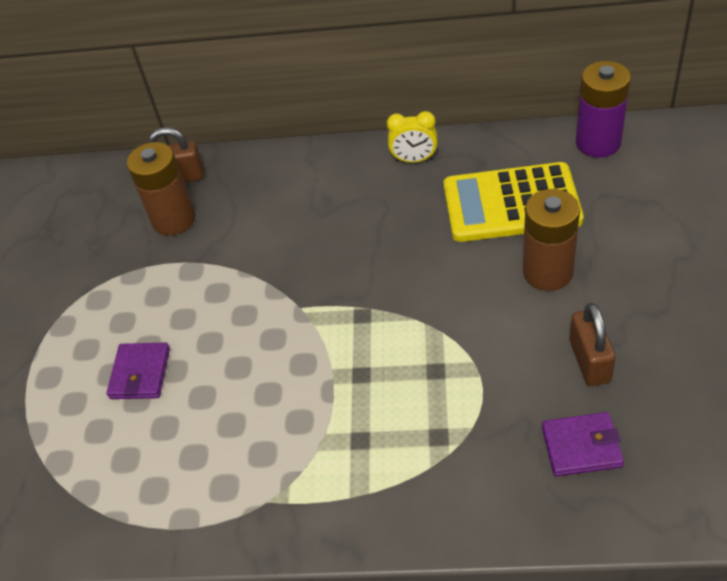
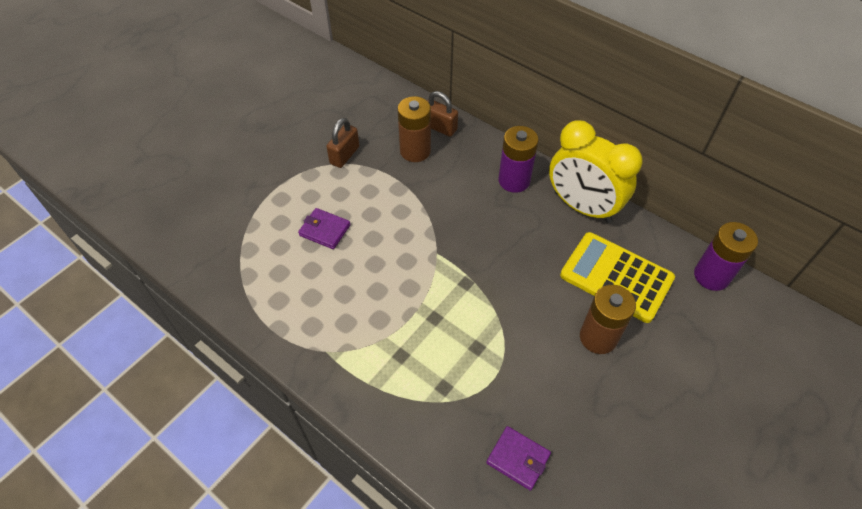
camera: 30 degrees right, 5 degrees up
purple wallet [107,342,170,399] -> purple wallet turned 75 degrees clockwise [298,208,350,249]
yellow clock [387,111,438,163] -> yellow clock [549,120,643,223], size x2.22
brown padlock [569,303,616,386] -> brown padlock moved to [326,118,359,168]
none -> purple battery [498,126,539,193]

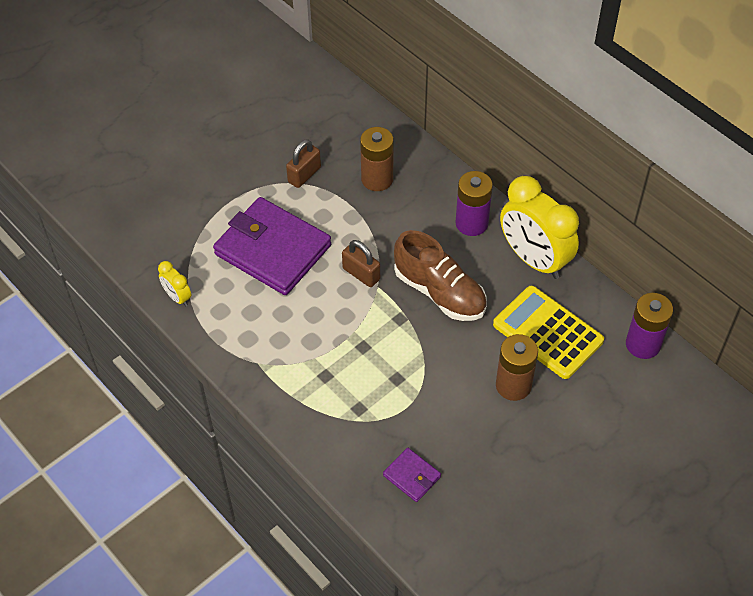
camera: 10 degrees right, 0 degrees up
purple wallet [298,208,350,249] -> purple wallet [213,197,331,295], size x2.28
brown padlock [427,91,458,137] -> brown padlock moved to [342,240,380,287]
none -> yellow clock [158,261,191,306]
none -> brown shoe [394,230,486,321]

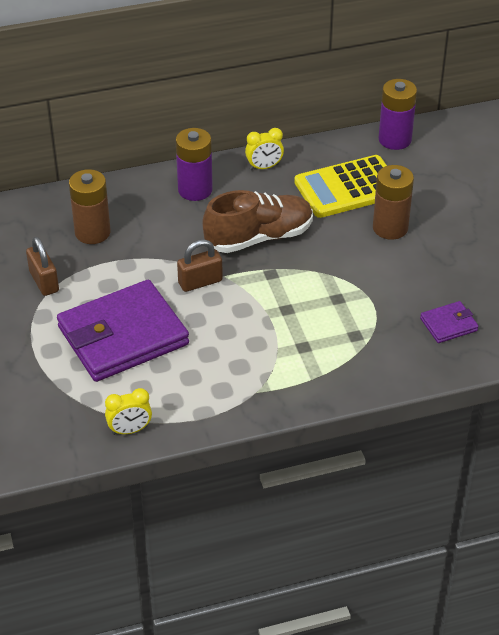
camera: 65 degrees left, 10 degrees down
yellow clock [500,176,579,279] -> yellow clock [245,128,284,170], size x0.45

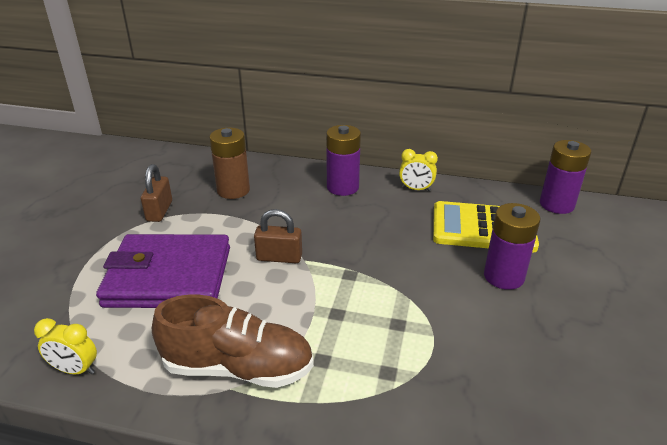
camera: 30 degrees right, 10 degrees down
brown shoe [202,190,313,253] -> brown shoe moved to [152,295,314,388]
brown battery [373,165,414,240] -> purple battery [484,203,540,290]
purple wallet [420,301,479,343] -> none

